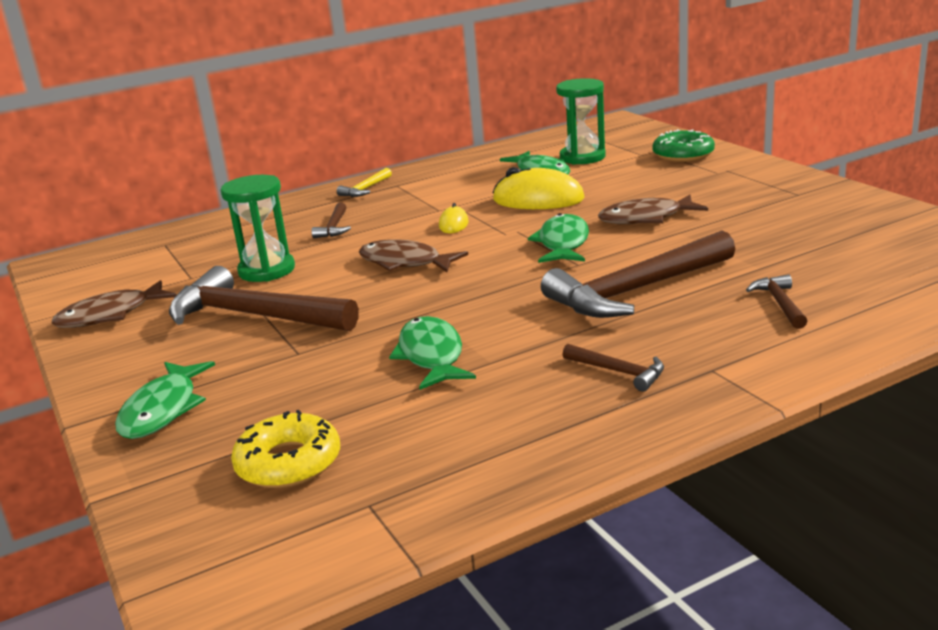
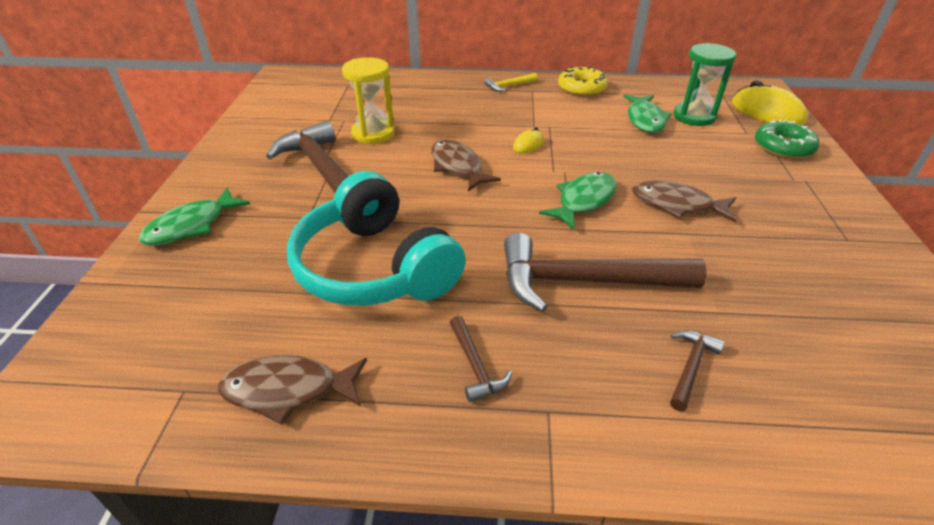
camera: 30 degrees right, 15 degrees up
brown fish [51,280,177,328] -> brown fish moved to [218,355,367,424]
green hourglass [221,175,295,282] -> yellow hourglass [342,57,395,144]
yellow donut [231,410,340,488] -> yellow donut moved to [558,67,608,96]
brown hammer [312,202,351,238] -> none
green fish [389,316,476,390] -> turquoise headphones [287,171,466,306]
yellow mouse [493,167,585,209] -> yellow mouse moved to [732,81,808,125]

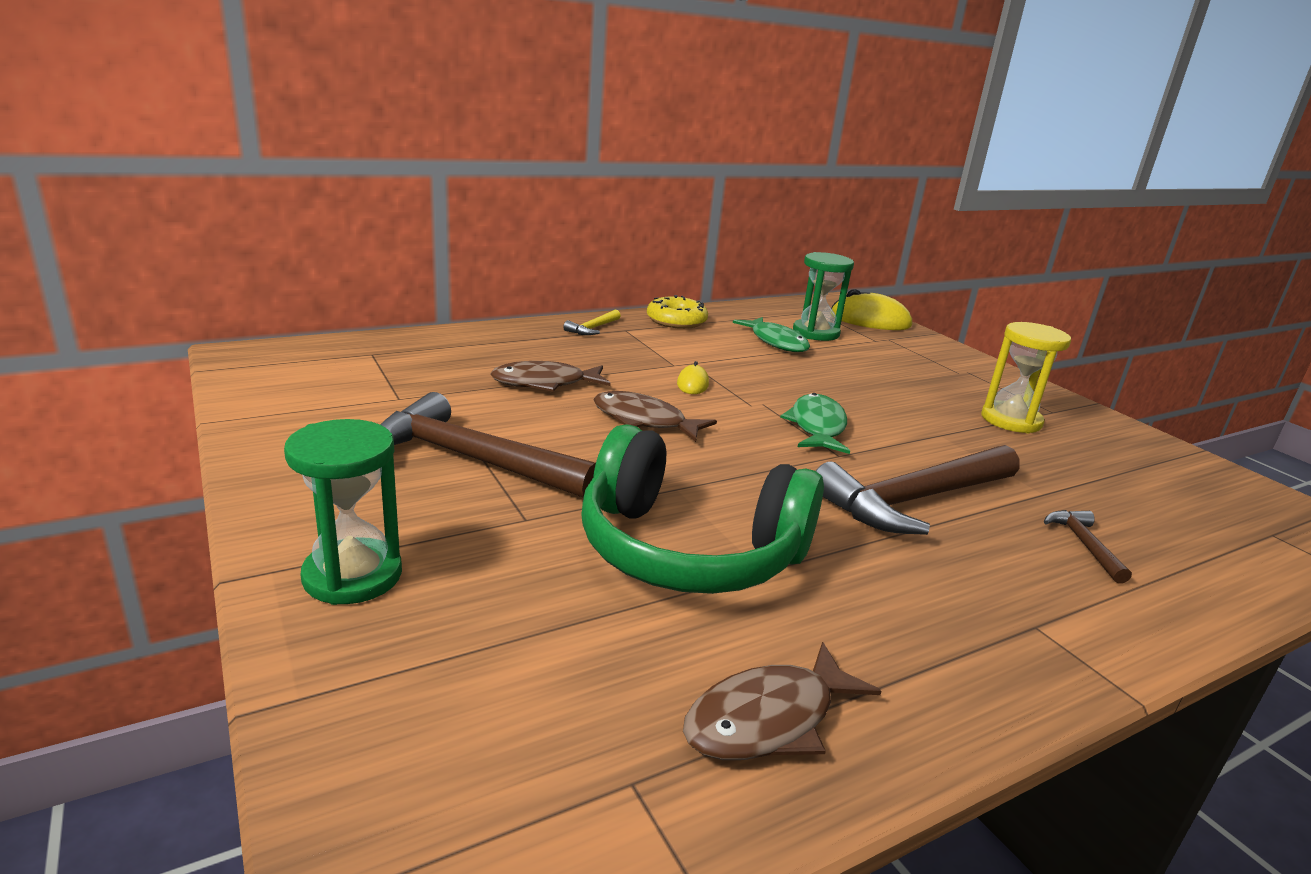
camera: 35 degrees left, 15 degrees down
green fish [139,187,250,245] -> green hourglass [284,419,402,605]
turquoise headphones [287,171,466,306] -> green headphones [581,425,824,594]
yellow hourglass [342,57,395,144] -> yellow hourglass moved to [981,322,1071,434]
brown hammer [450,316,512,402] -> none
brown fish [632,181,736,222] -> brown fish moved to [490,361,611,392]
green donut [755,119,820,159] -> none

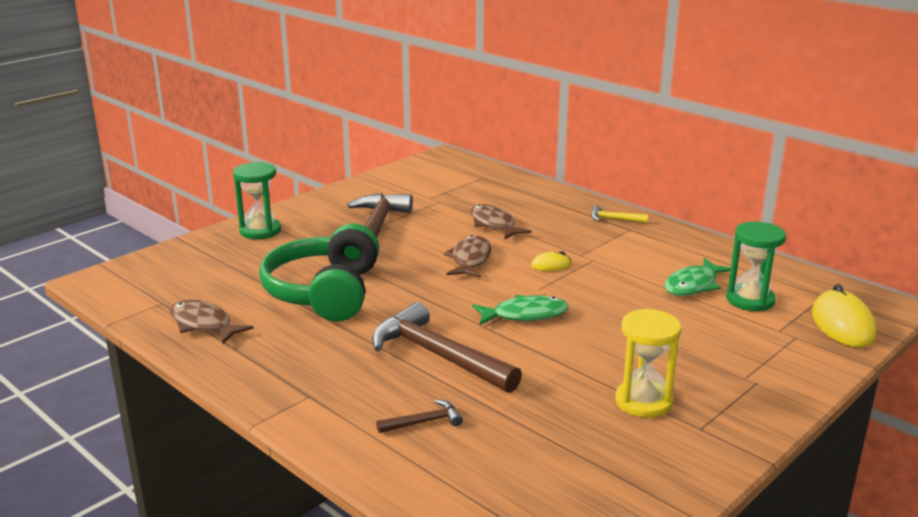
camera: 75 degrees right, 0 degrees up
yellow donut [647,295,708,329] -> none

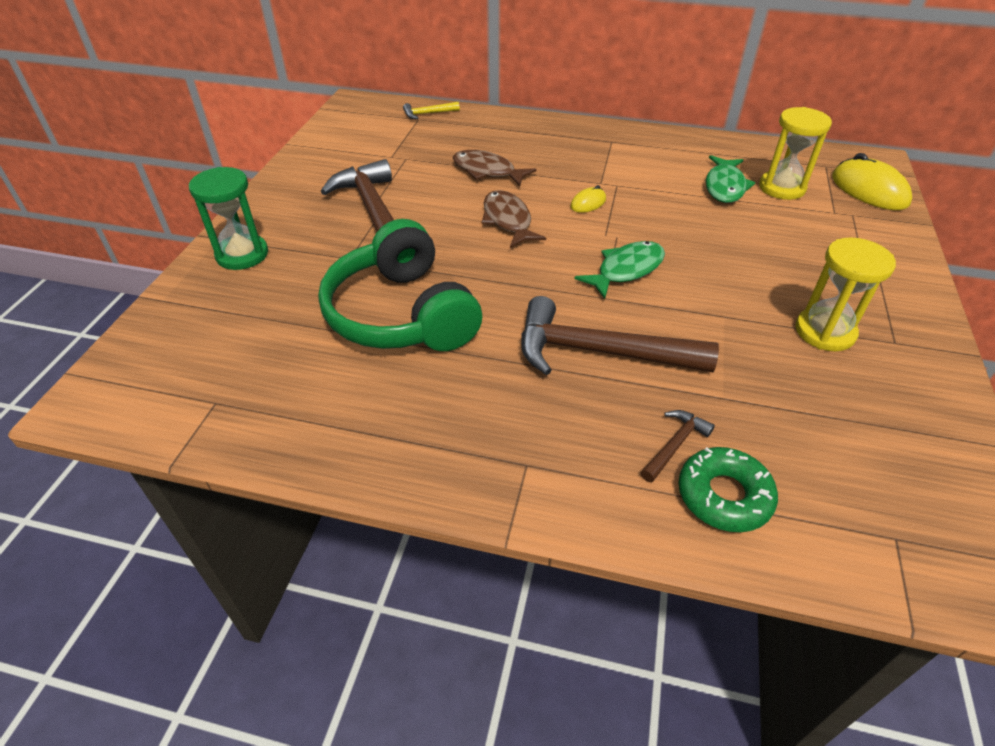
camera: 30 degrees left, 20 degrees up
brown fish [170,300,253,344] -> none
yellow hammer [591,205,648,223] -> yellow hammer moved to [403,102,460,119]
green hourglass [726,222,786,311] -> yellow hourglass [759,107,832,200]
none -> green donut [678,447,778,532]

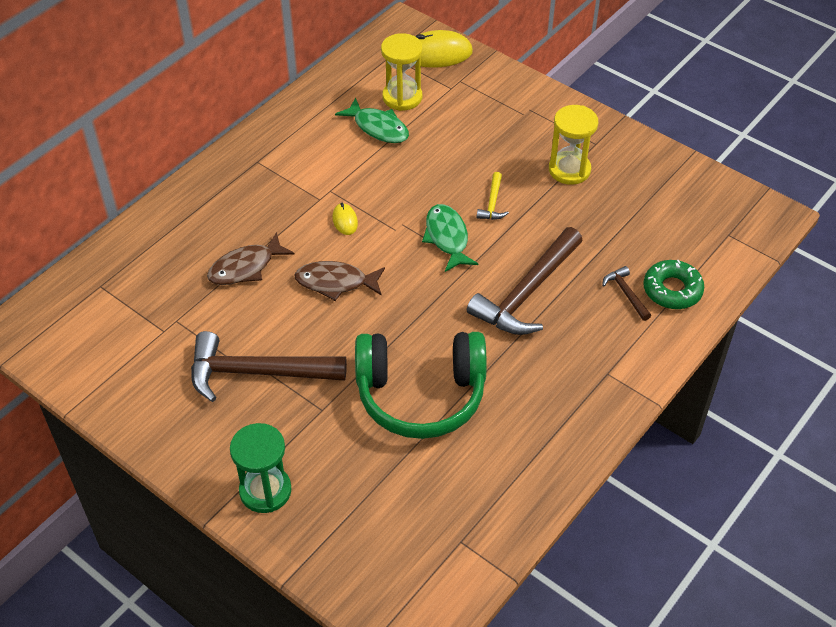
camera: 65 degrees left, 5 degrees up
yellow hammer [403,102,460,119] -> yellow hammer moved to [477,172,509,220]

